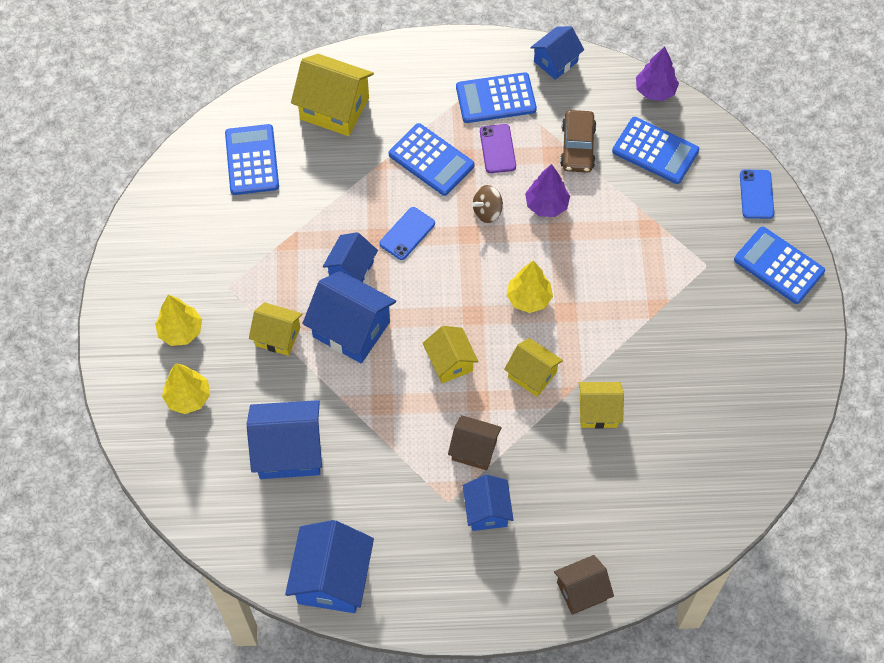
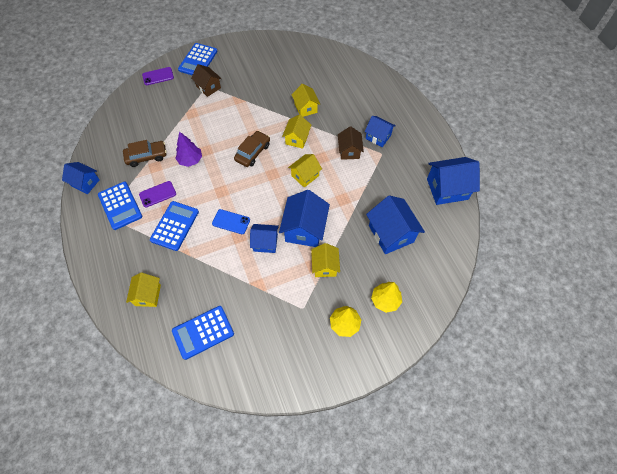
camera: 110 degrees left, 0 degrees up
yellow house [291,54,374,136] -> yellow house [126,273,161,307], size x0.62
blue house [463,475,514,531] -> blue house turned 60 degrees clockwise [365,116,396,147]
brown spinning top [472,185,503,223] -> none
yellow tree [506,261,553,313] -> brown car [234,131,270,167]
brown house [554,555,614,615] -> brown house moved to [191,64,222,97]
blue calculator [612,117,699,184] -> none
purple tree [636,47,679,101] -> none
blue phone [740,169,774,219] -> purple phone [142,67,174,85]

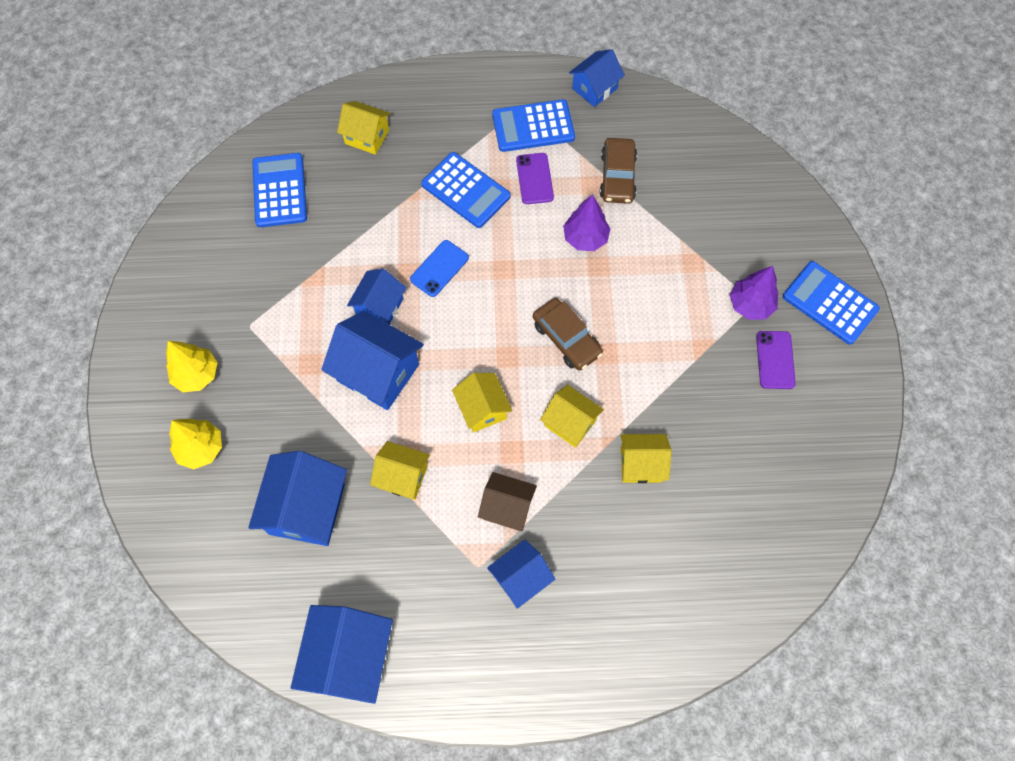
camera: 110 degrees right, 5 degrees up
purple phone [142,67,174,85] -> purple phone moved to [756,331,796,389]
brown house [191,64,222,97] -> purple tree [730,266,778,320]
yellow house [311,243,340,277] -> yellow house moved to [370,441,430,500]
blue house [366,195,425,254] -> blue house turned 75 degrees counterclockwise [248,451,347,546]

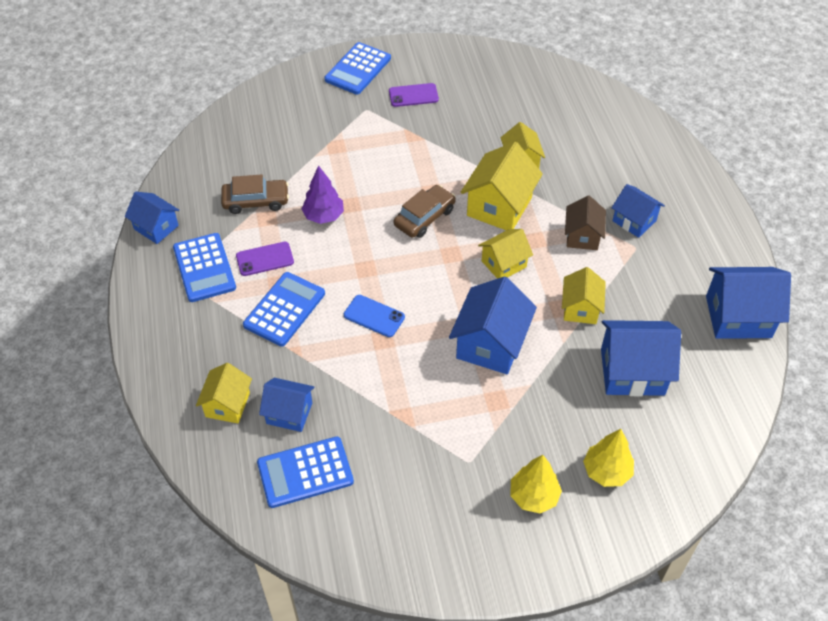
camera: 100 degrees left, 15 degrees down
blue house [347,269,406,324] -> blue house moved to [259,378,314,432]
yellow house [540,384,604,448] -> yellow house [461,142,543,230], size x1.62
purple tree [730,266,778,320] -> none

